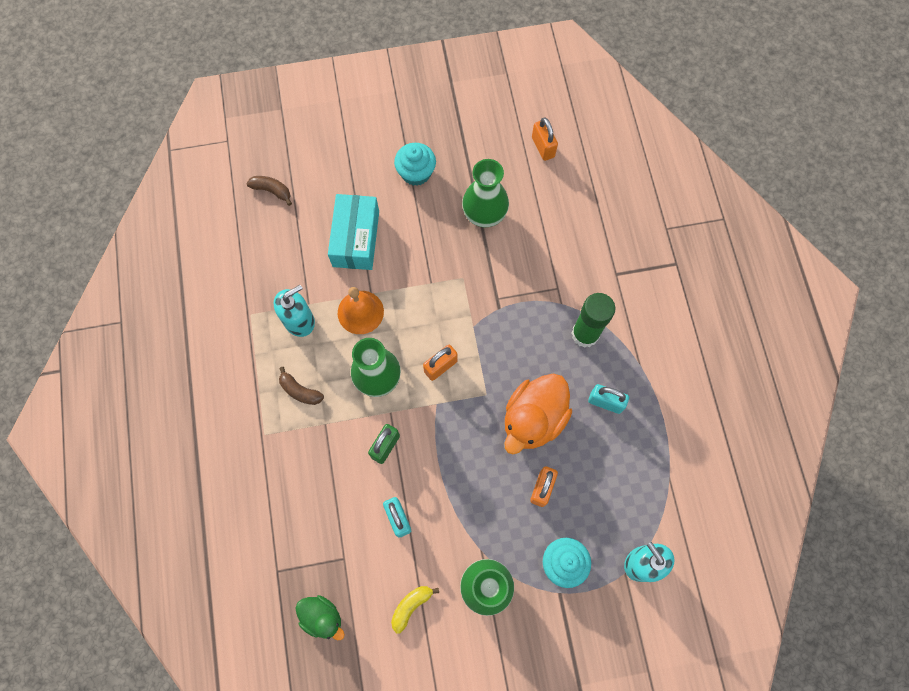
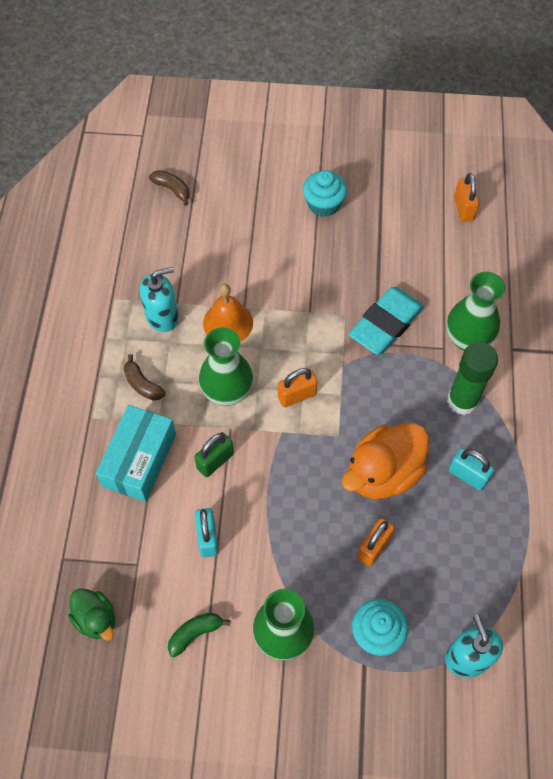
camera: 15 degrees right, 10 degrees down
turquoise box [328,194,379,270] -> turquoise box moved to [96,405,176,502]
yellow banana [391,586,439,634] -> green banana [168,613,230,657]
green vase [462,159,509,227] -> green vase moved to [446,272,505,351]
none -> turquoise eraser [348,287,424,355]

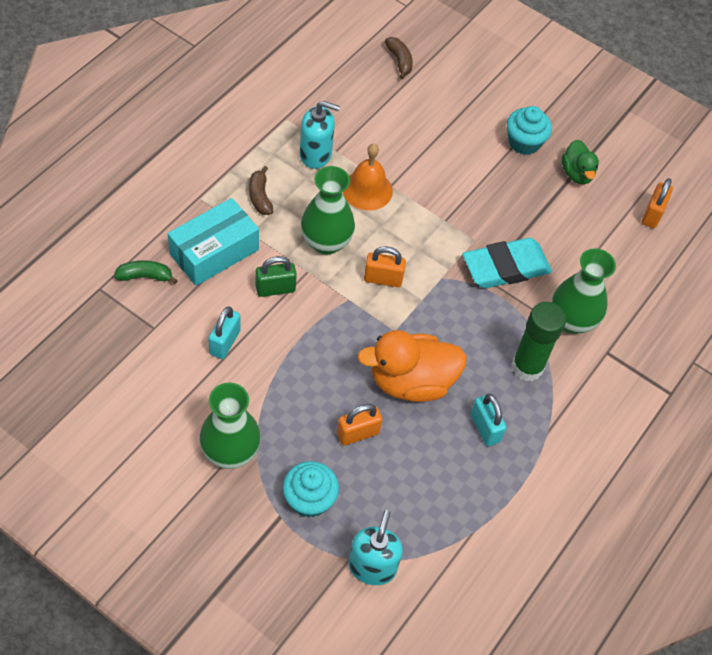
camera: 25 degrees right, 5 degrees down
green duck [68,588,115,641] -> green duck moved to [562,140,599,184]
green banana [168,613,230,657] -> green banana moved to [114,260,178,284]

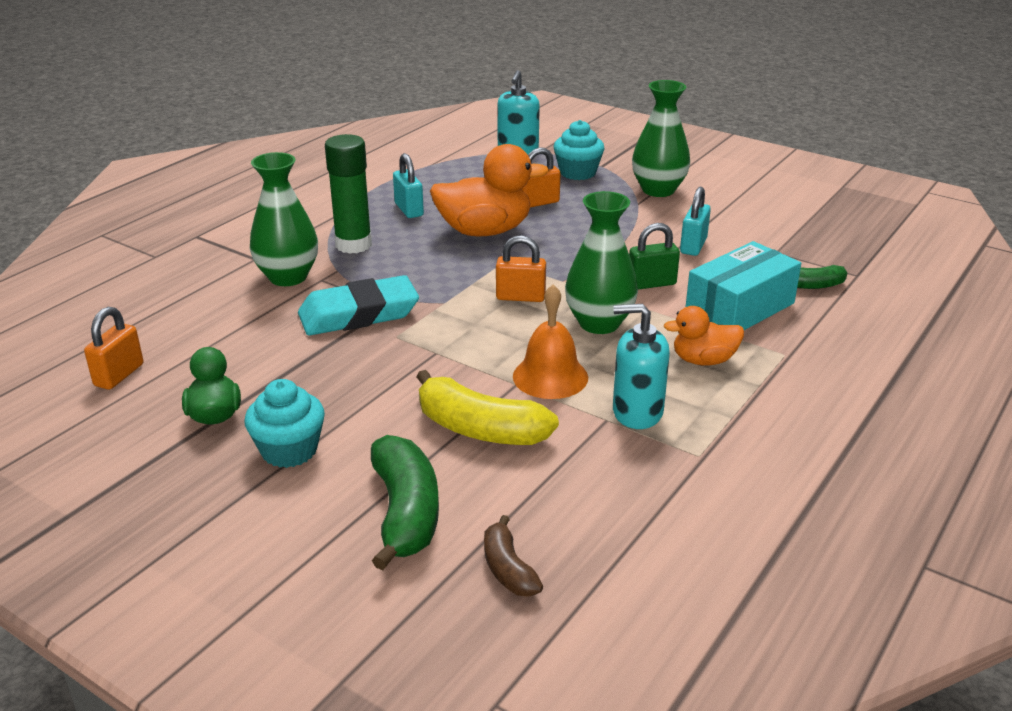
camera: 175 degrees left, 25 degrees down
brown banana [249,166,273,215] -> orange duck [664,306,744,366]
none -> green banana [371,435,439,570]
none -> yellow banana [417,370,559,445]

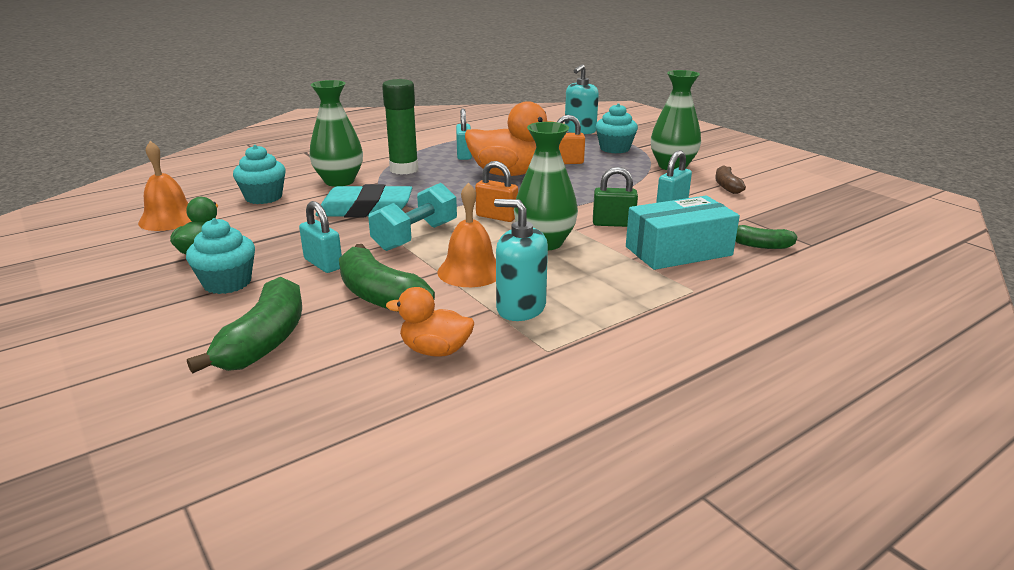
camera: 20 degrees right, 5 degrees down
orange padlock [84,307,143,390] -> orange bell [138,141,192,231]
yellow banana [417,370,559,445] -> green banana [339,244,435,312]
brown banana [484,515,543,597] -> brown banana moved to [715,165,746,194]
orange duck [664,306,744,366] -> orange duck moved to [386,287,474,357]
none -> turquoise cupcake [233,145,286,204]
none -> turquoise padlock [299,201,342,273]
none -> turquoise dumbbell [368,183,457,251]

